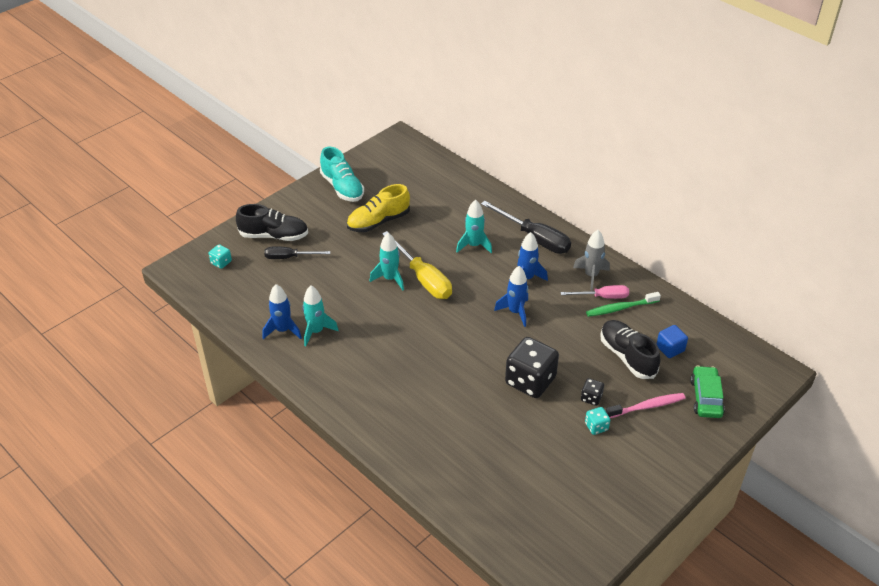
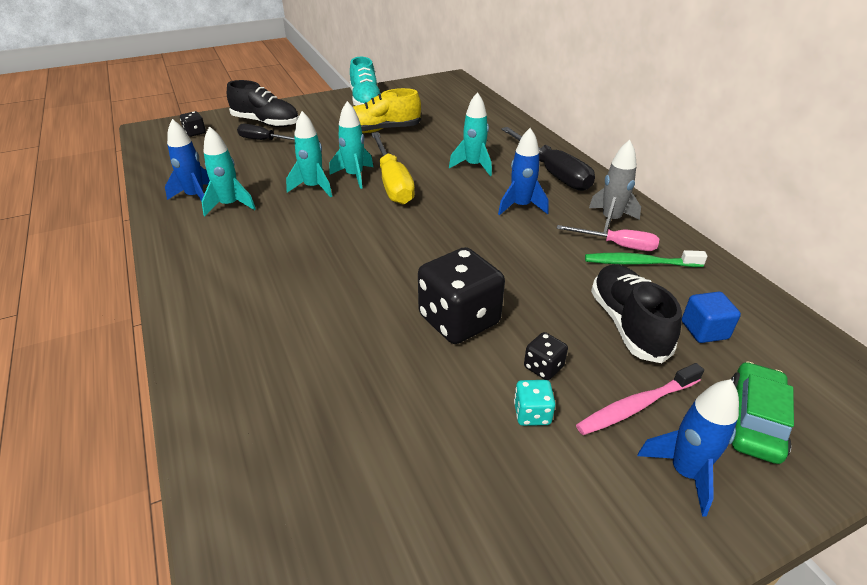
camera: 20 degrees right, 5 degrees down
turquoise dice [209,244,232,269] -> black dice [180,111,206,137]
blue rocket [494,266,528,327] -> blue rocket moved to [637,379,739,517]
pink toothbrush [606,393,685,418] -> pink toothbrush turned 150 degrees clockwise [576,363,704,435]
none -> turquoise rocket [286,111,332,198]

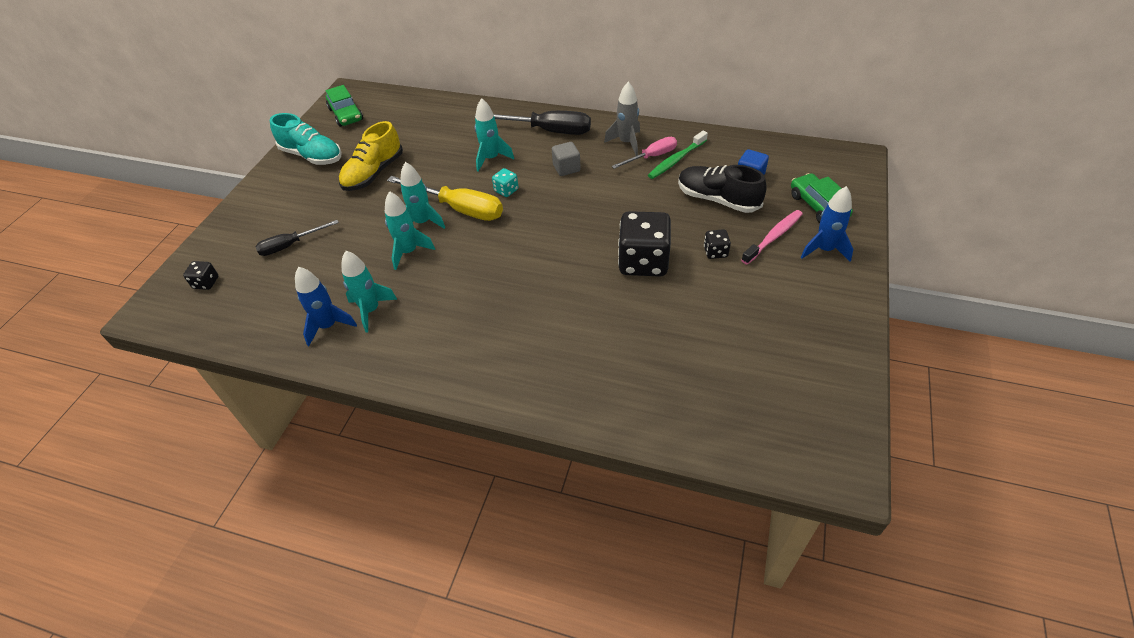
camera: 45 degrees left, 10 degrees up
black shoe [227,80,298,127] -> none
blue rocket [498,128,548,215] -> grey cube [552,142,581,176]
turquoise dice [514,380,555,426] -> turquoise dice moved to [492,168,518,197]
pink toothbrush [576,363,704,435] -> pink toothbrush turned 150 degrees counterclockwise [741,210,802,265]
none -> green car [326,85,363,127]

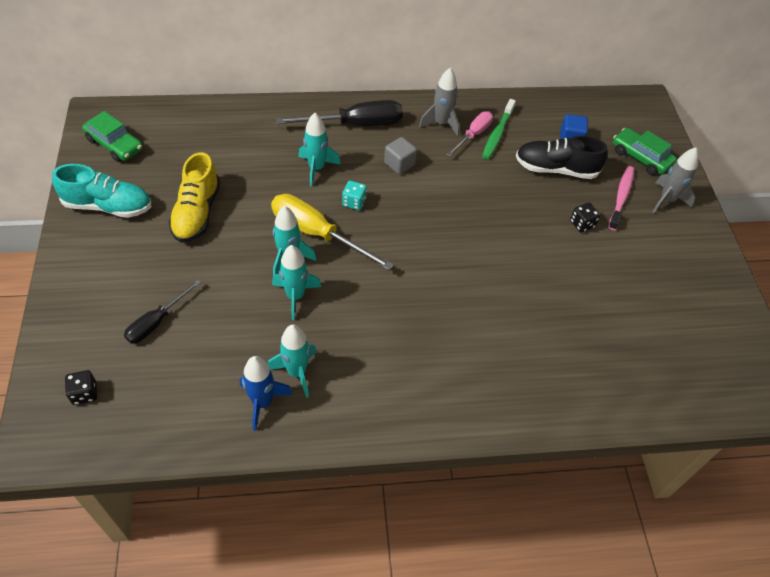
camera: 30 degrees left, 5 degrees up
yellow screwdriver [387,176,503,221] -> yellow screwdriver turned 150 degrees counterclockwise [271,194,394,270]
black dice [618,211,671,276] -> none
blue rocket [801,186,853,262] -> grey rocket [652,147,699,213]

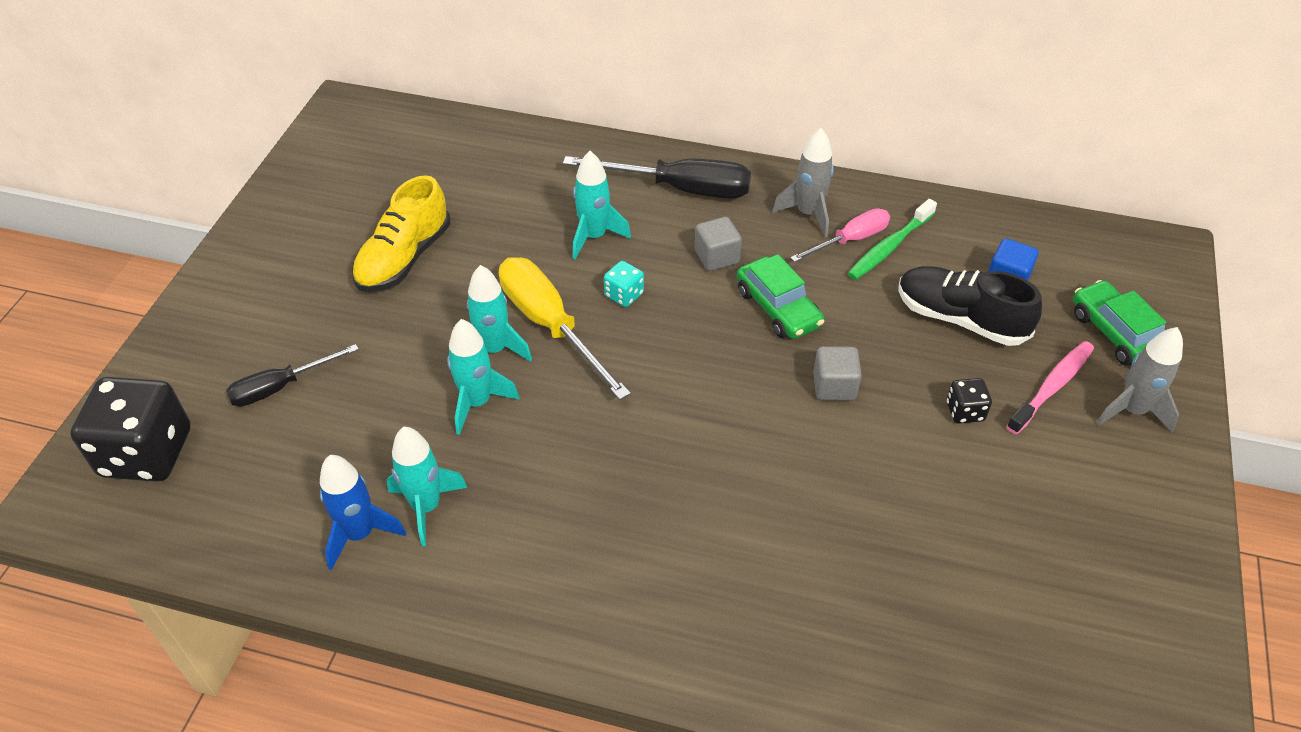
camera: 25 degrees right, 5 degrees down
turquoise shoe [52,164,151,218] -> none
black dice [65,370,97,405] -> black dice [70,377,191,482], size x2.21
green car [82,111,143,162] -> green car moved to [737,254,824,339]
none -> grey cube [813,346,862,401]

